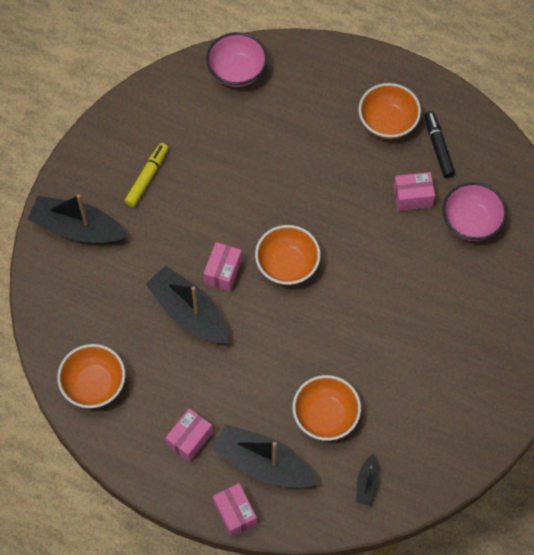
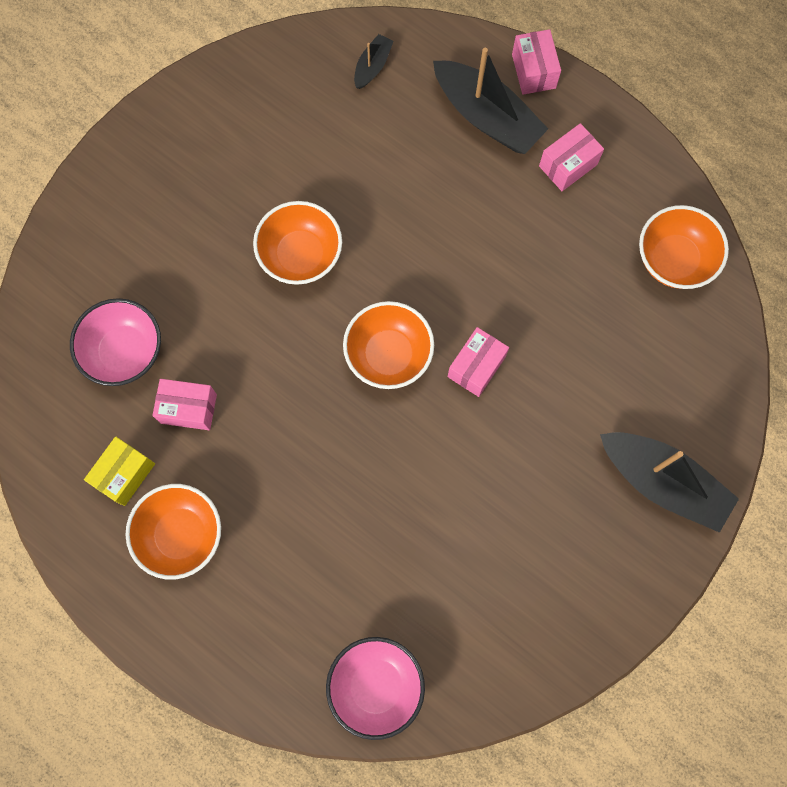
camera: 165 degrees left, 10 degrees up
yellow marker [124,143,168,207] -> none
black boat [146,266,229,344] -> none
orange bowl [293,375,361,441] -> orange bowl moved to [253,201,342,285]
black marker [424,111,455,178] -> yellow box [84,437,155,506]

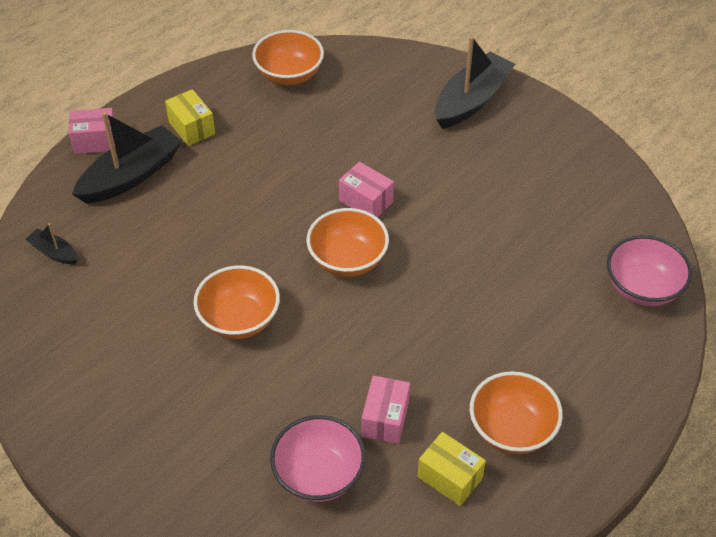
camera: 85 degrees left, 25 degrees down
pink box [539,123,604,191] -> yellow box [165,89,215,146]

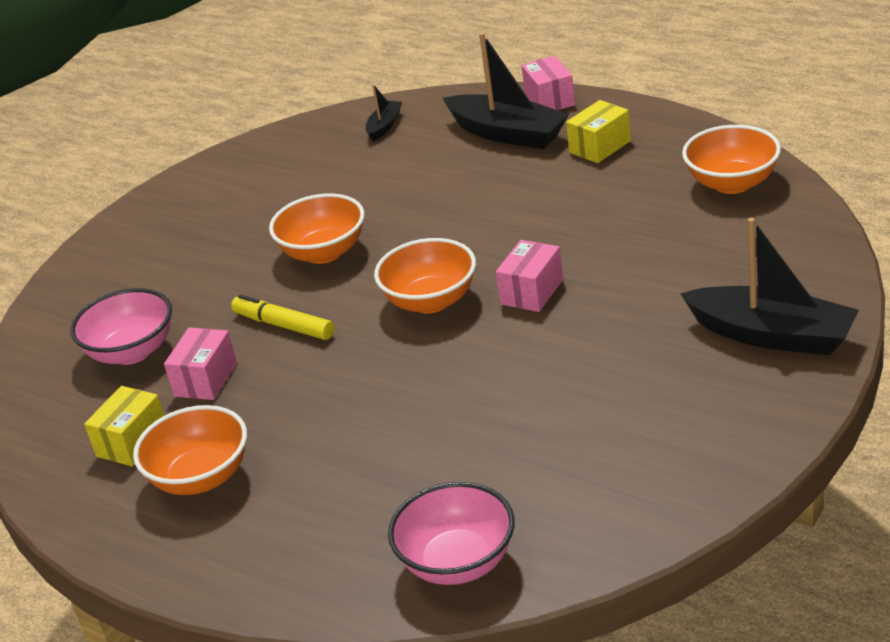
camera: 85 degrees right, 15 degrees down
pink box [361,376,410,444] -> pink box turned 75 degrees counterclockwise [164,327,237,400]
none -> yellow marker [231,294,334,340]

